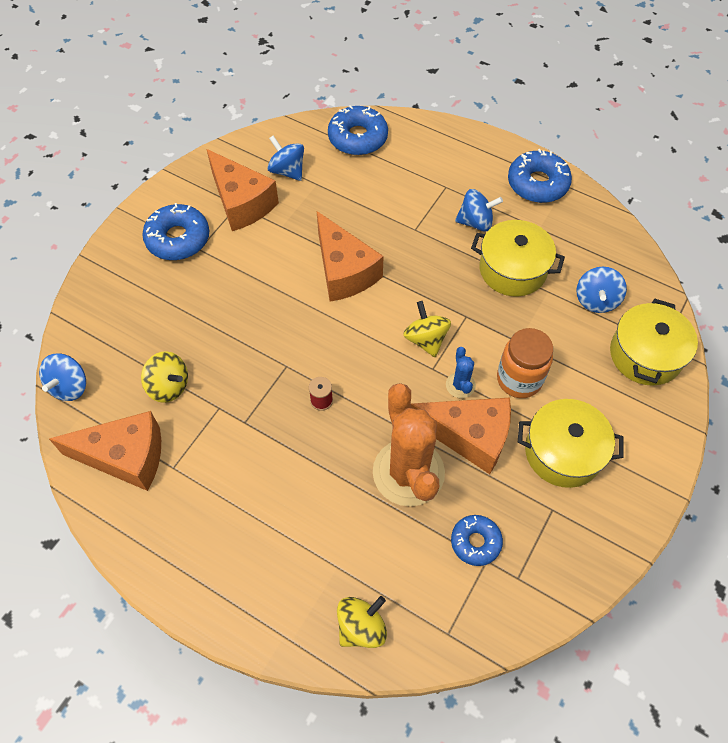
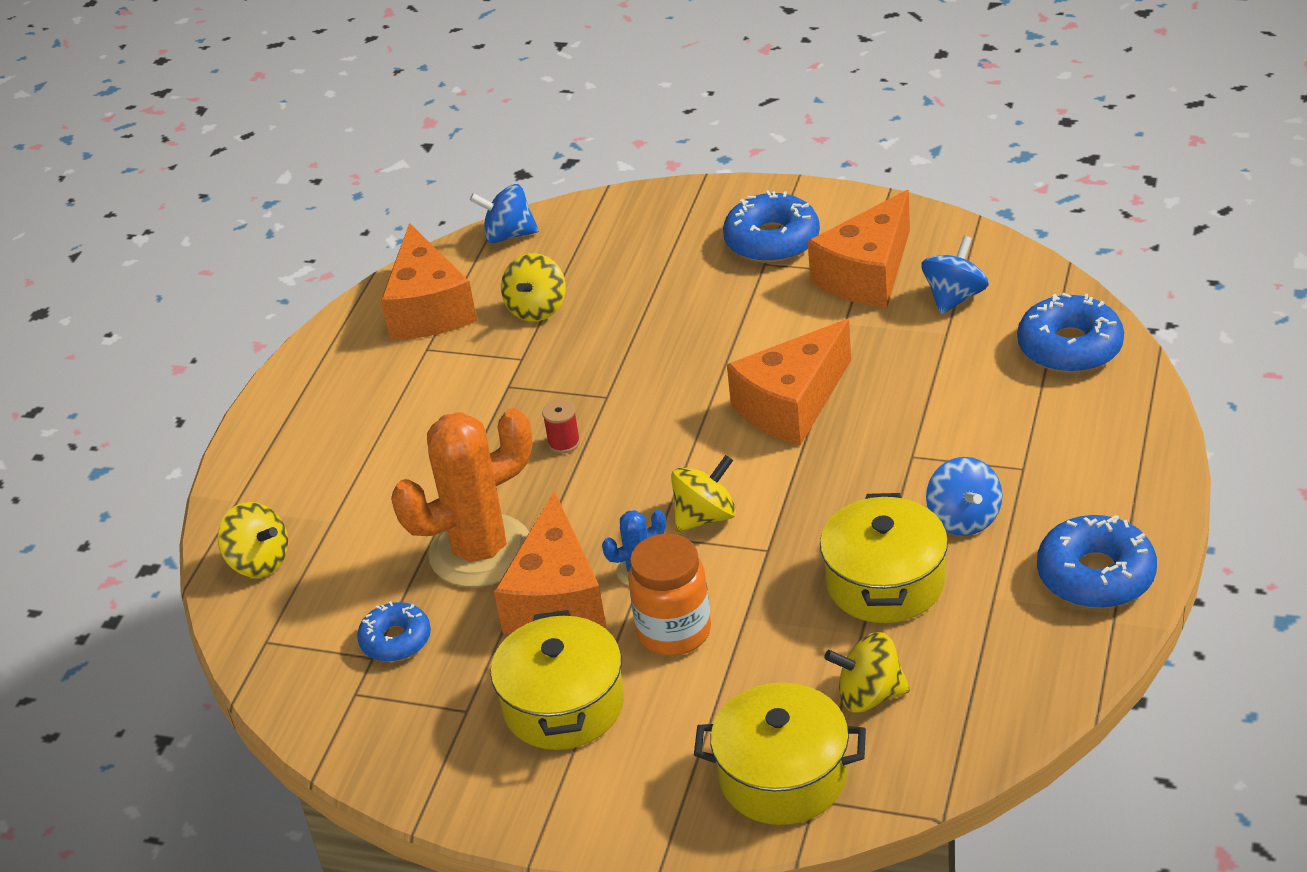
camera: 80 degrees right, 20 degrees down
blue spinning top [576,267,627,313] -> yellow spinning top [824,632,910,713]

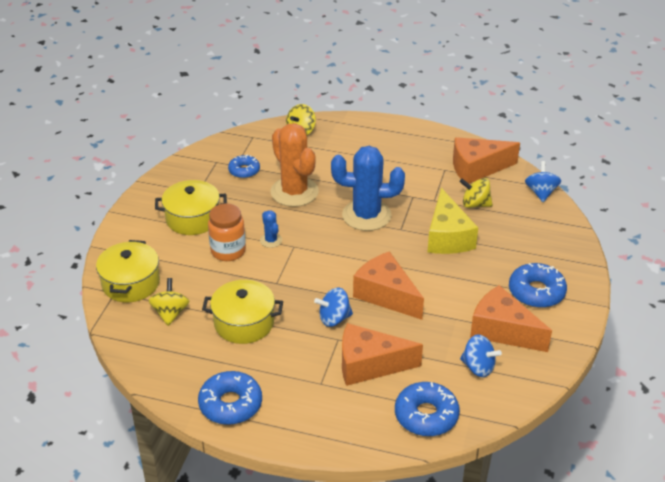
camera: 85 degrees right, 0 degrees up
orange cheese [494,491,606,634] -> orange cheese moved to [342,323,423,386]
red spool [542,400,580,453] -> blue cactus [331,146,405,231]
yellow spinning top [671,455,736,532] -> none
blue spinning top [926,457,1002,536] -> blue spinning top moved to [314,288,353,327]
none -> yellow cheese [428,188,478,254]

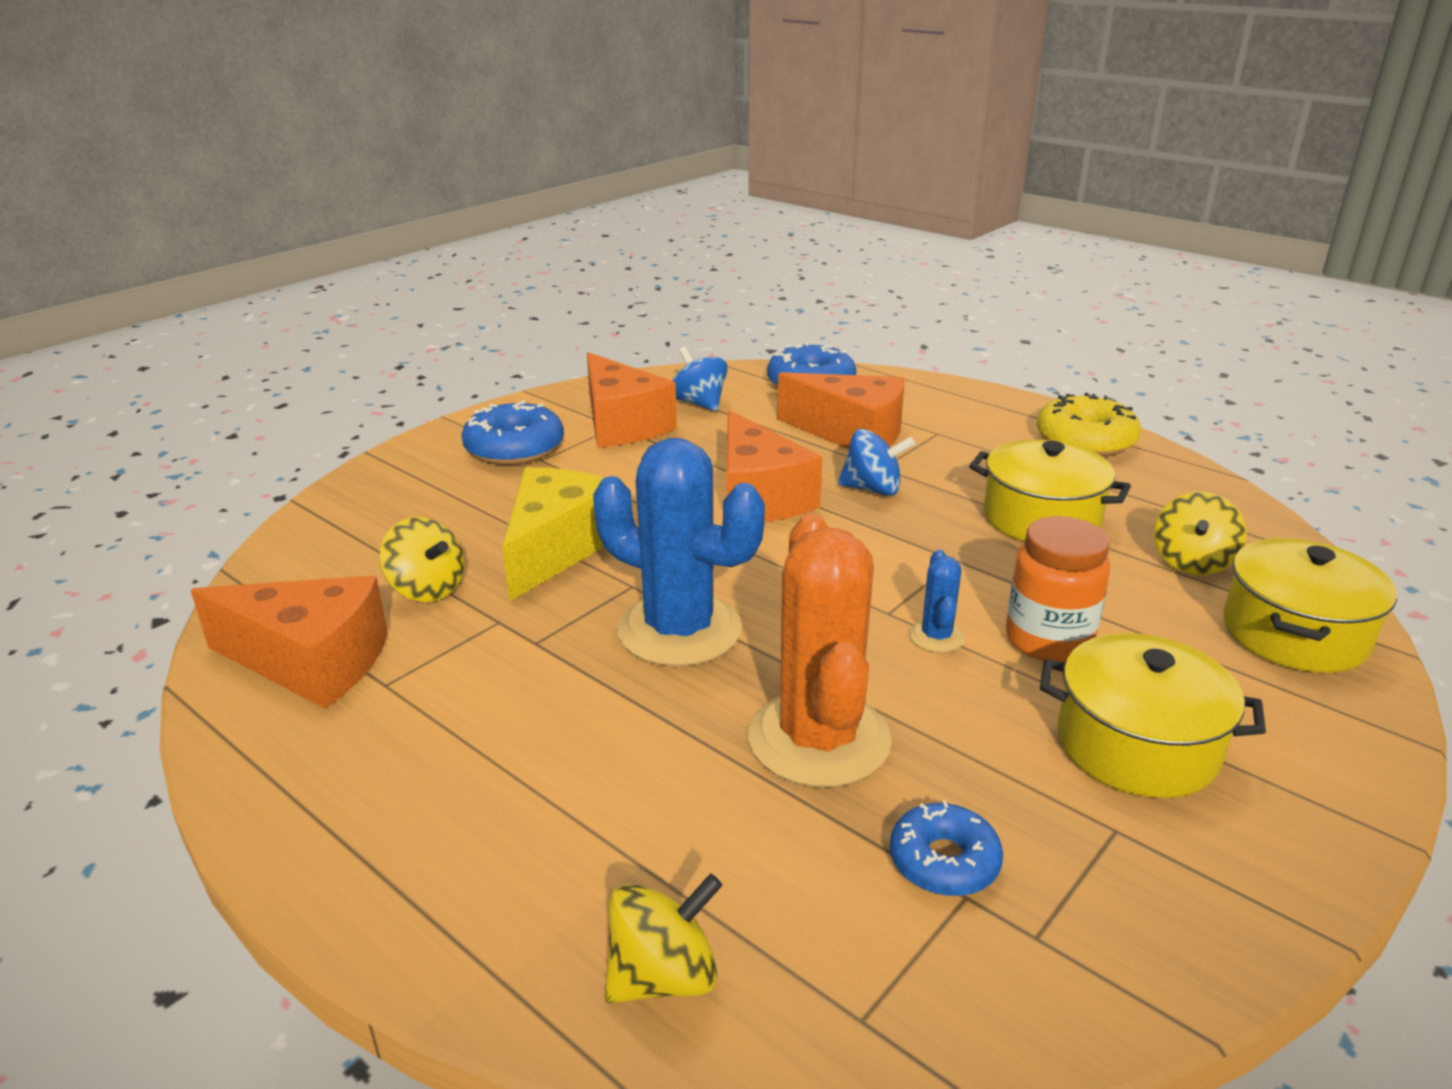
camera: 155 degrees left, 10 degrees down
blue donut [198,371,262,425] -> yellow donut [1037,393,1141,456]
blue spinning top [525,161,561,202] -> none

